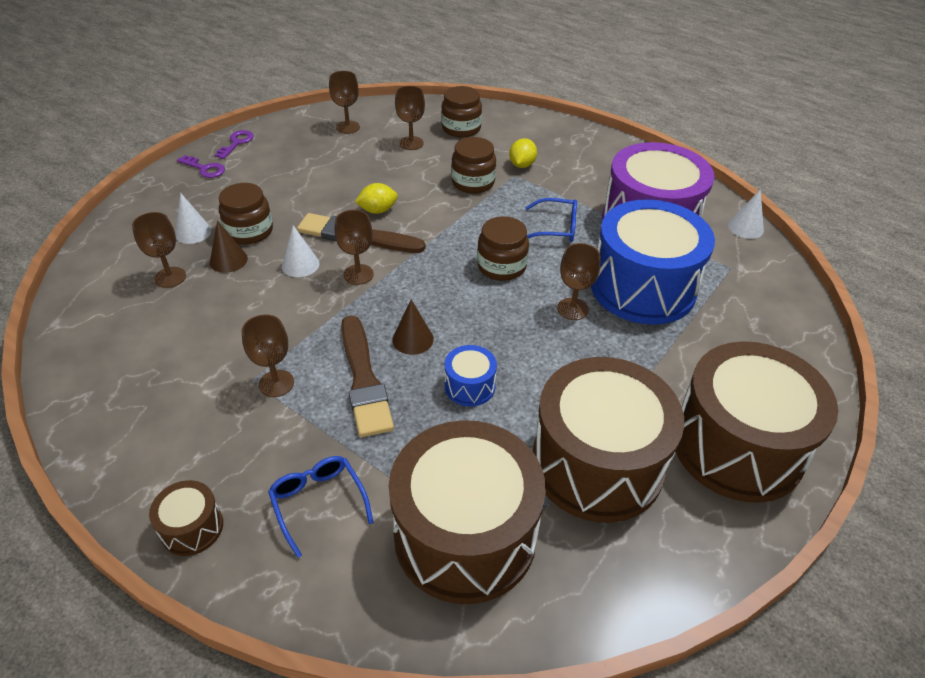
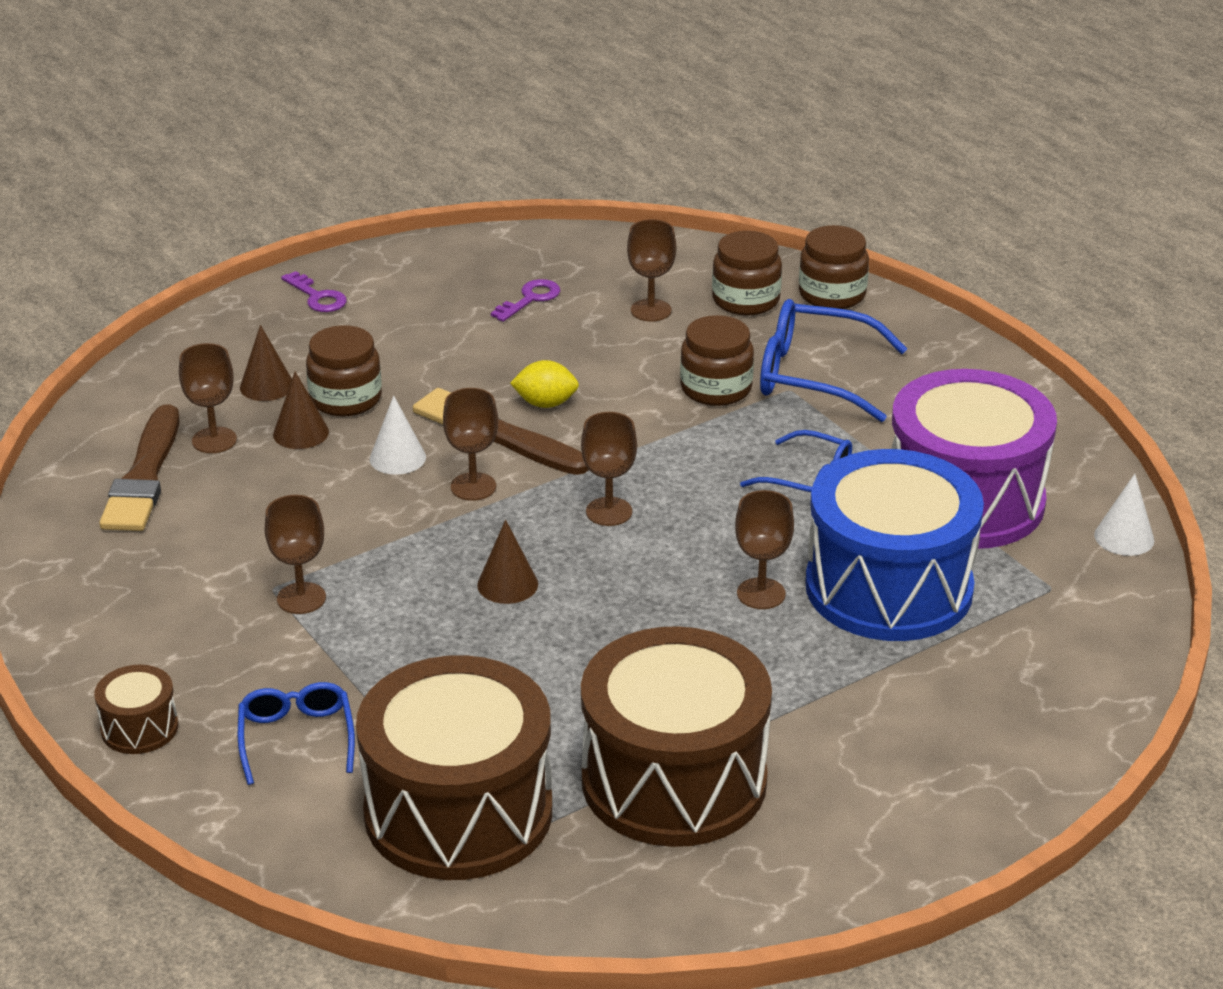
camera: 20 degrees right, 10 degrees down
white cone [175,193,212,244] -> brown cone [240,325,292,401]
purple key [215,130,254,159] -> purple key moved to [491,279,560,322]
brown goblet [329,71,360,134] -> brown goblet moved to [581,412,637,526]
brown brush [341,315,394,437] -> brown brush moved to [99,404,180,531]
blue drum [445,345,497,406] -> none
brown jar [477,216,529,281] -> brown jar moved to [799,225,869,309]
yellow lemon [509,138,537,168] -> blue glasses [760,299,907,422]
brown drum [676,341,838,503] -> none

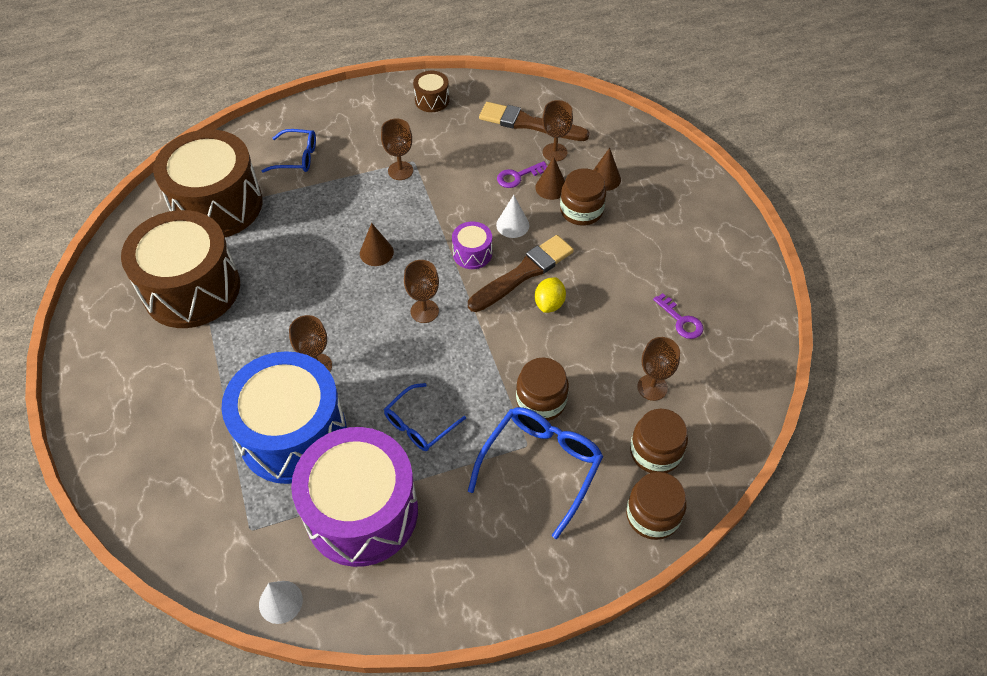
camera: 105 degrees right, 20 degrees up
brown drum [94,665,178,754] -> brown drum moved to [413,71,449,112]
purple key [281,271,347,312] -> purple key moved to [497,161,547,188]
brown goblet [443,388,498,501] -> purple drum [452,222,492,269]

